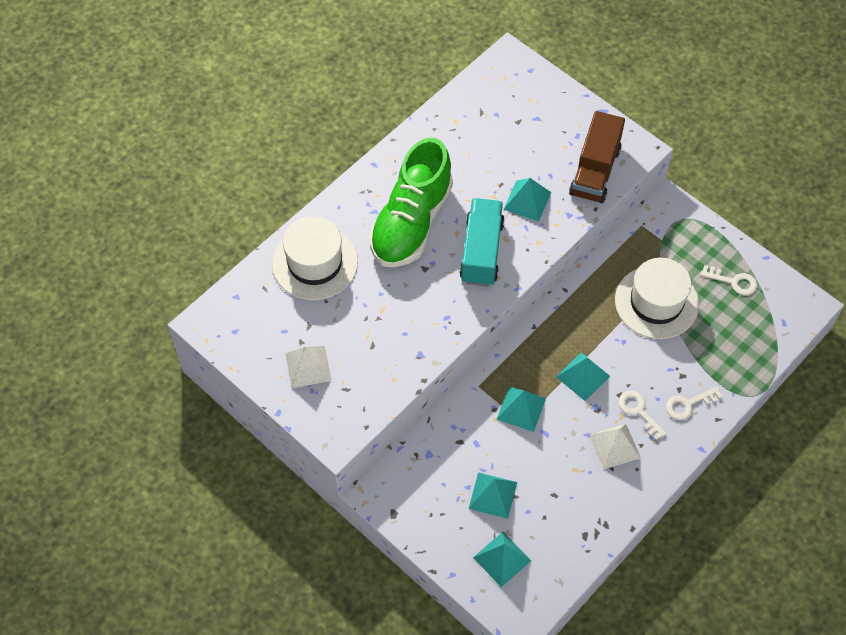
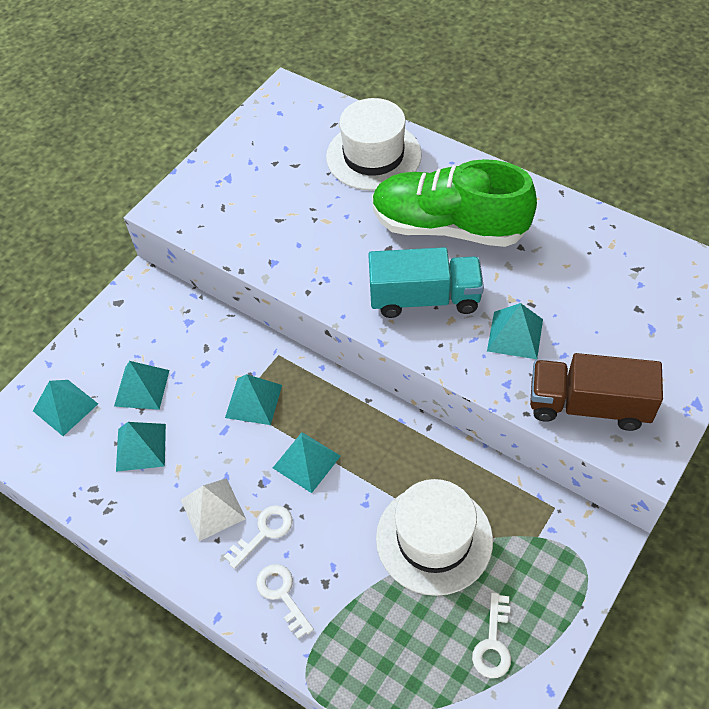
camera: 85 degrees right, 5 degrees down
white pyramid [285,346,332,388] -> none
none -> turquoise pyramid [116,422,166,472]

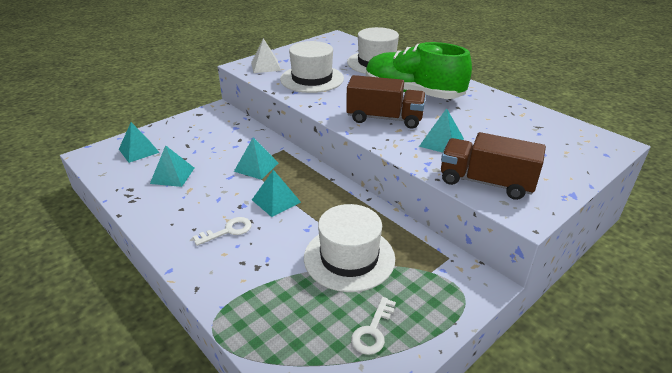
camera: 10 degrees right, 20 degrees down
turquoise pyramid [114,361,170,410] -> none
white pyramid [181,478,246,541] -> white pyramid moved to [251,38,281,73]
white key [256,564,314,639] -> none
turquoise truck [368,247,484,318] -> brown truck [346,75,426,129]
none -> white hat [280,41,344,93]

